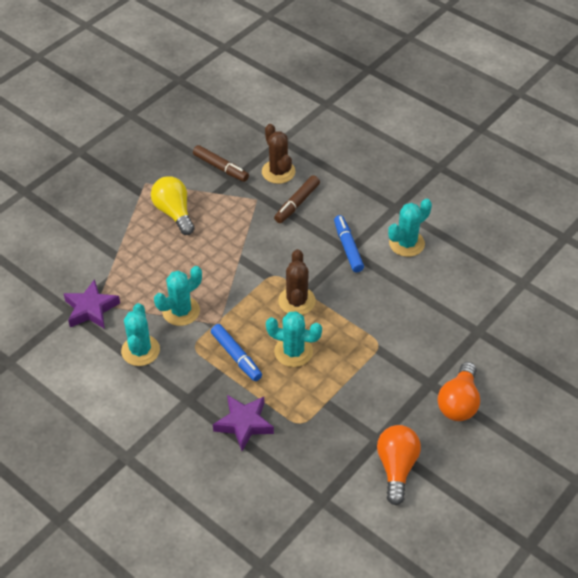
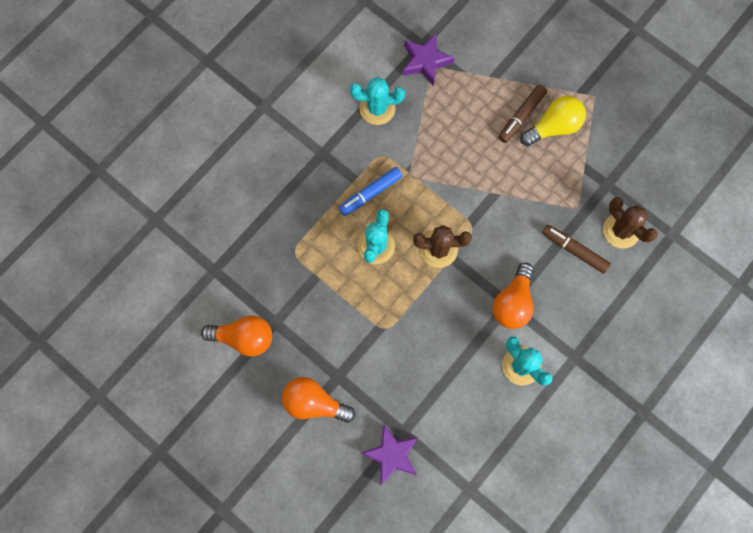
camera: 90 degrees right, 25 degrees up
turquoise cactus [154,266,202,326] -> none
brown marker [193,145,249,182] -> brown marker moved to [499,84,547,143]
purple star [213,395,274,451] -> purple star moved to [361,425,418,485]
brown cactus [262,124,295,184] -> brown cactus turned 75 degrees clockwise [603,197,658,249]
blue marker [334,215,364,272] -> orange light bulb [493,263,534,329]

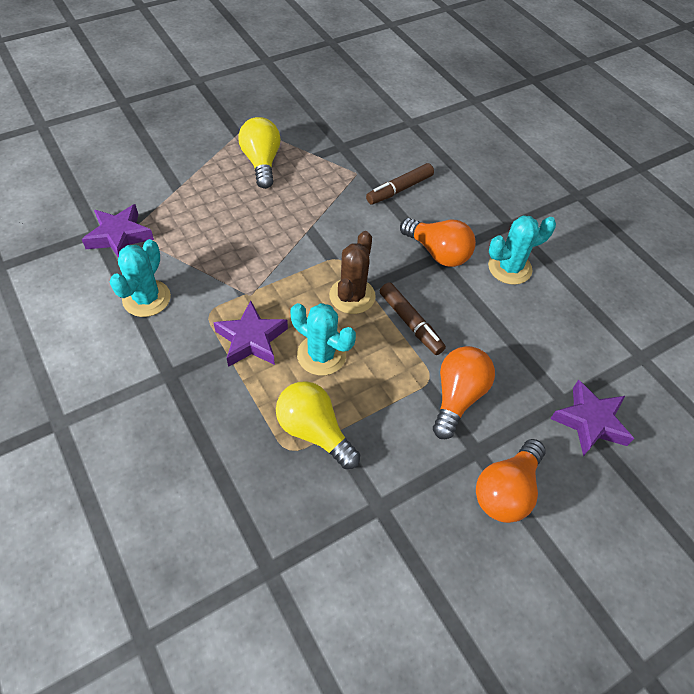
camera: 75 degrees left, 20 degrees down
orange light bulb [201,315,272,357] -> orange light bulb moved to [433,346,495,439]
blue marker [339,167,403,216] -> purple star [213,300,288,367]
brown marker [499,84,547,143] -> brown marker moved to [380,282,446,355]
brown cactus [603,197,658,249] -> none
none -> yellow light bulb [276,381,360,469]

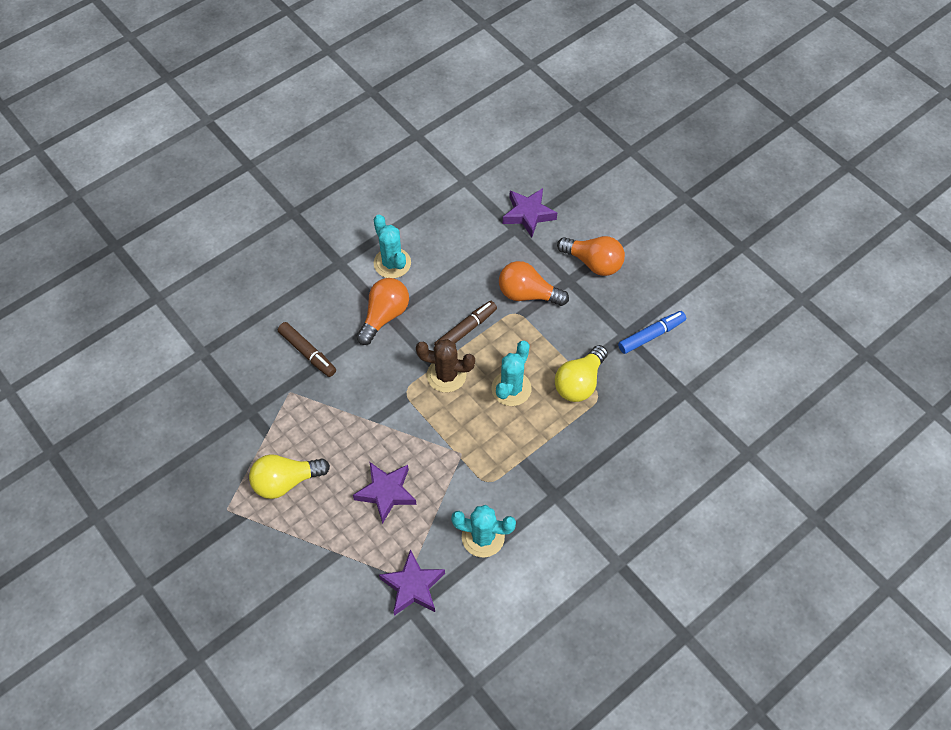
camera: 95 degrees left, 5 degrees up
purple star [213,300,288,367] -> purple star moved to [353,462,417,524]
none -> blue marker [618,311,686,354]

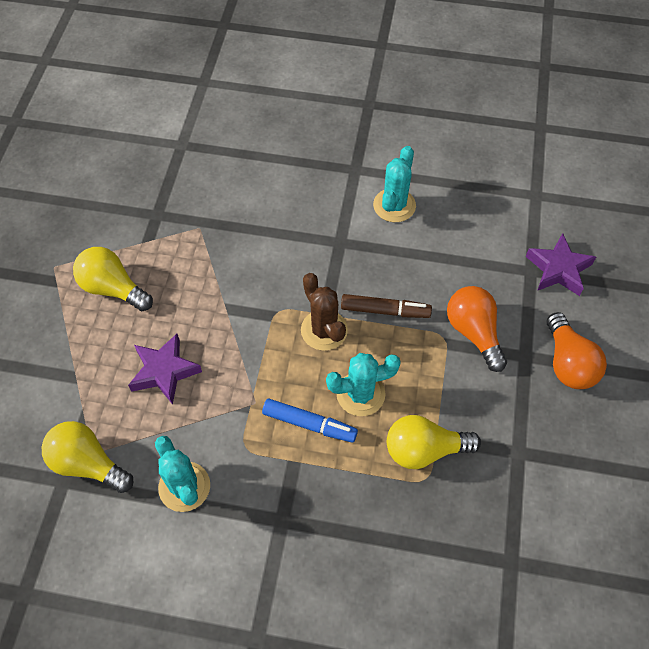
camera: 50 degrees right, 0 degrees up
brown marker [278,322,336,377] -> none
orange light bulb [356,278,409,345] -> none
purple star [379,549,445,616] -> yellow light bulb [42,421,133,493]
blue marker [618,311,686,354] -> blue marker moved to [262,399,358,443]

